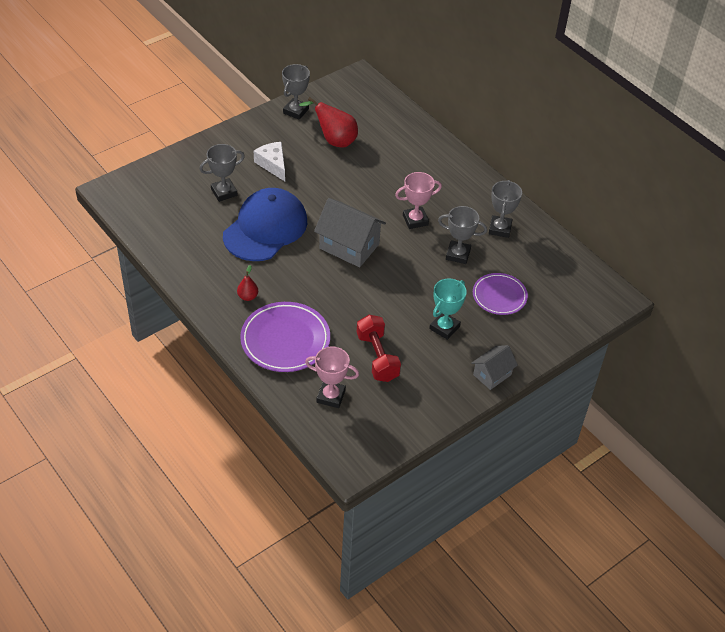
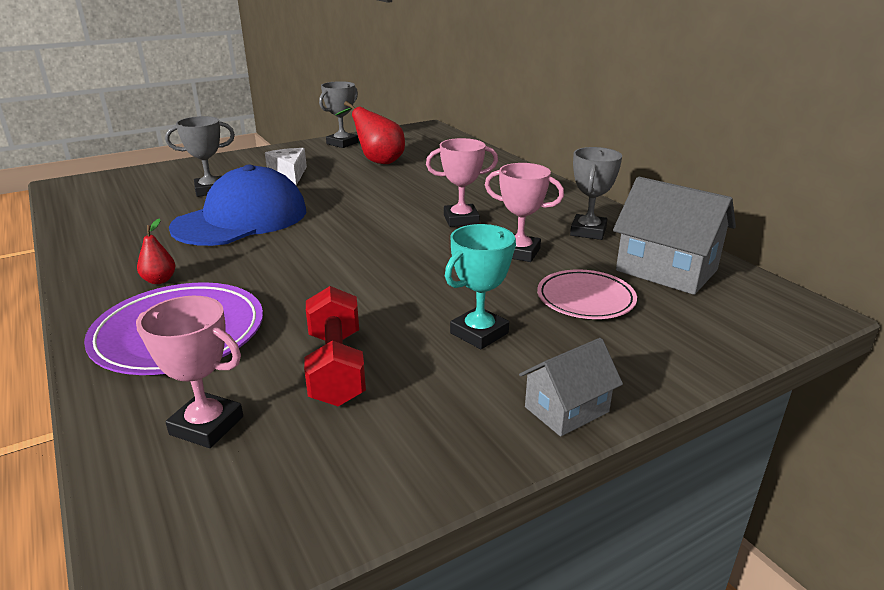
camera: 10 degrees right, 20 degrees down
grey house [314,198,386,267] -> grey house moved to [613,177,736,295]
grey trophy [438,206,487,264] -> pink trophy [485,163,564,262]
purple plate [473,273,528,315] -> pink plate [537,269,637,319]

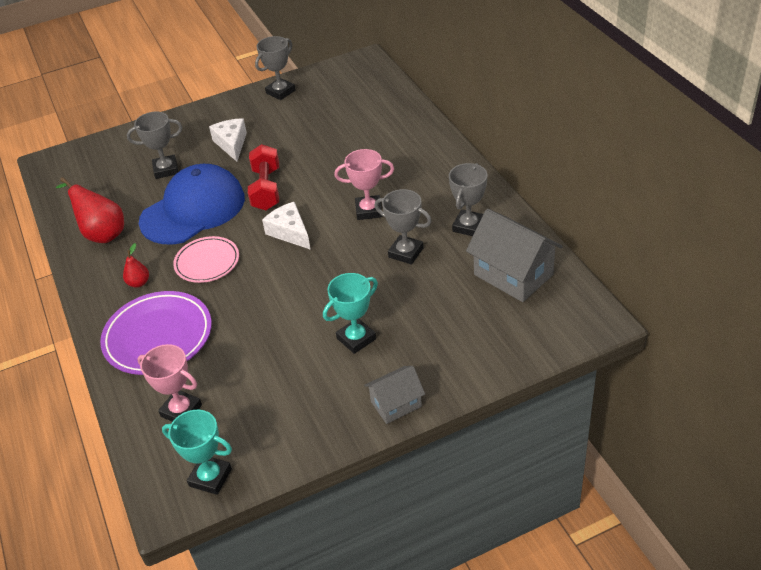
camera: 10 degrees right, 15 degrees up
red dumbbell [304,286,366,406] -> red dumbbell moved to [248,144,279,210]
red pear [335,101,405,164] -> red pear moved to [56,177,124,243]
pink trophy [485,163,564,262] -> grey trophy [375,189,432,265]
pink plate [537,269,637,319] -> pink plate moved to [173,236,239,283]
none -> turquoise trophy [162,410,232,495]
none -> white cheese [262,202,311,250]

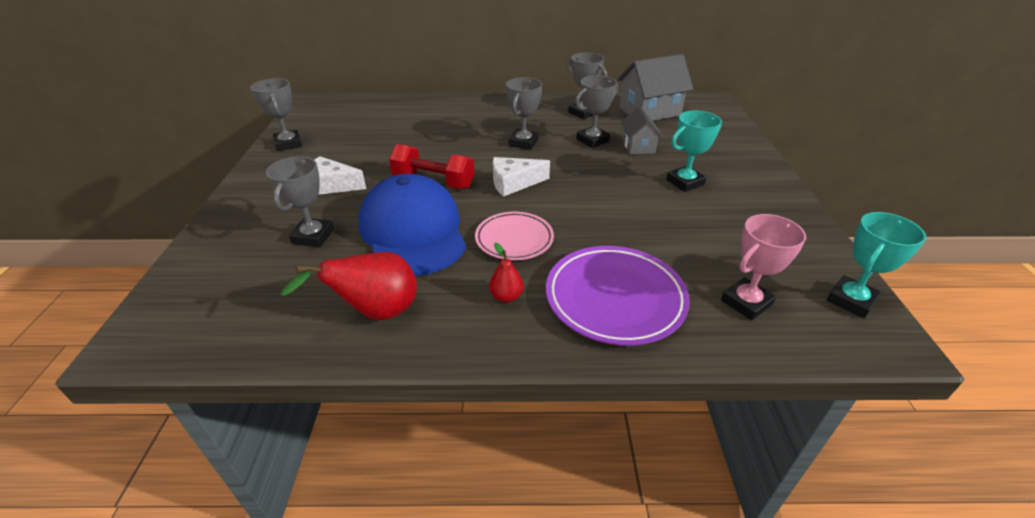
camera: 70 degrees left, 5 degrees down
turquoise trophy [323,273,378,354] -> turquoise trophy turned 75 degrees clockwise [666,111,722,192]
pink trophy [334,149,394,220] -> grey trophy [506,77,542,150]
grey house [364,366,425,424] -> grey house moved to [621,106,663,154]

